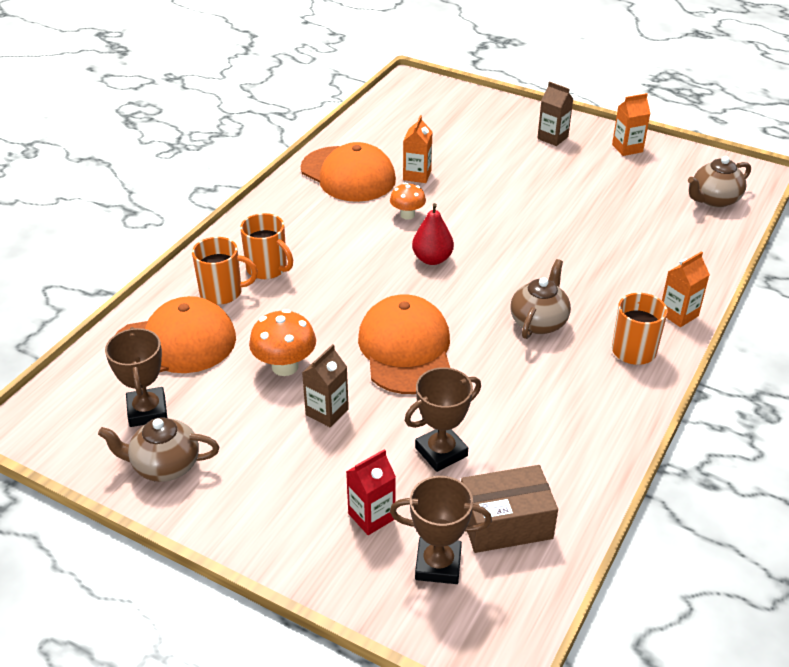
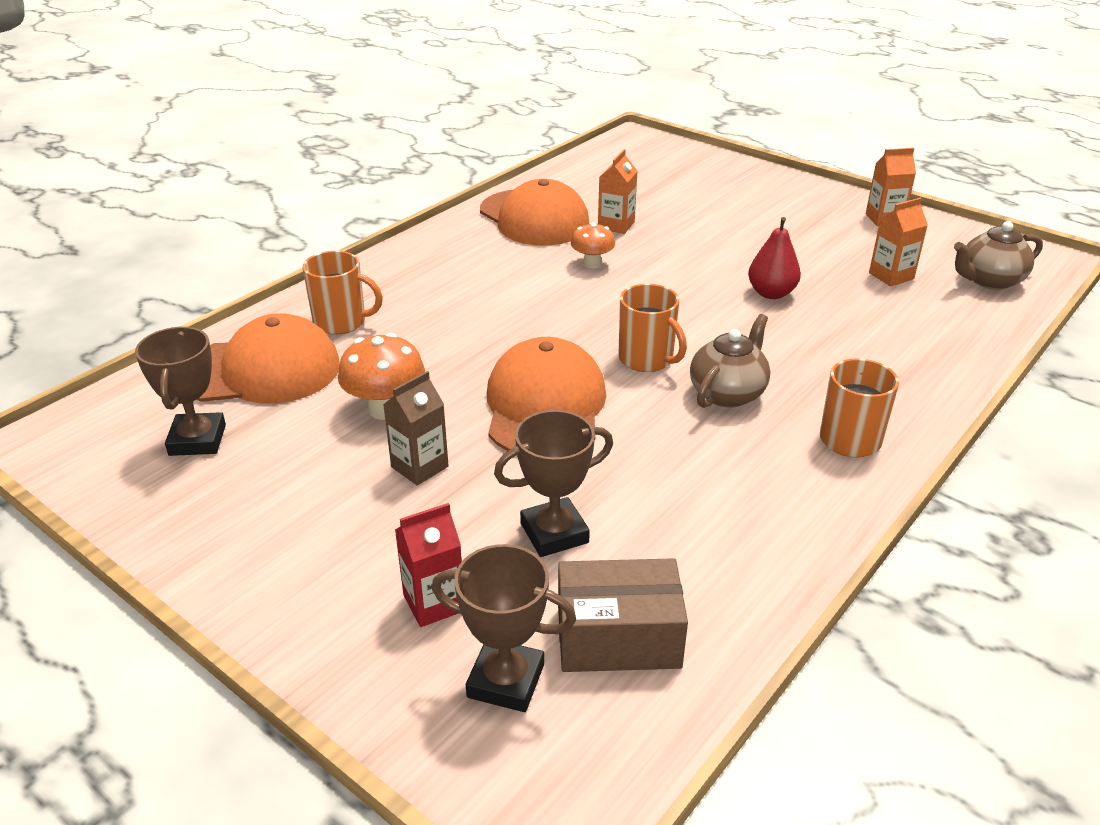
camera: 10 degrees right, 5 degrees down
brown teapot [98,417,219,482] -> none
orange mug [240,213,293,279] -> orange mug moved to [618,284,687,372]
red pear [412,203,454,265] -> red pear moved to [748,217,801,299]
brown carton [537,81,573,146] -> none
orange carton [662,251,710,327] -> orange carton moved to [869,198,928,286]

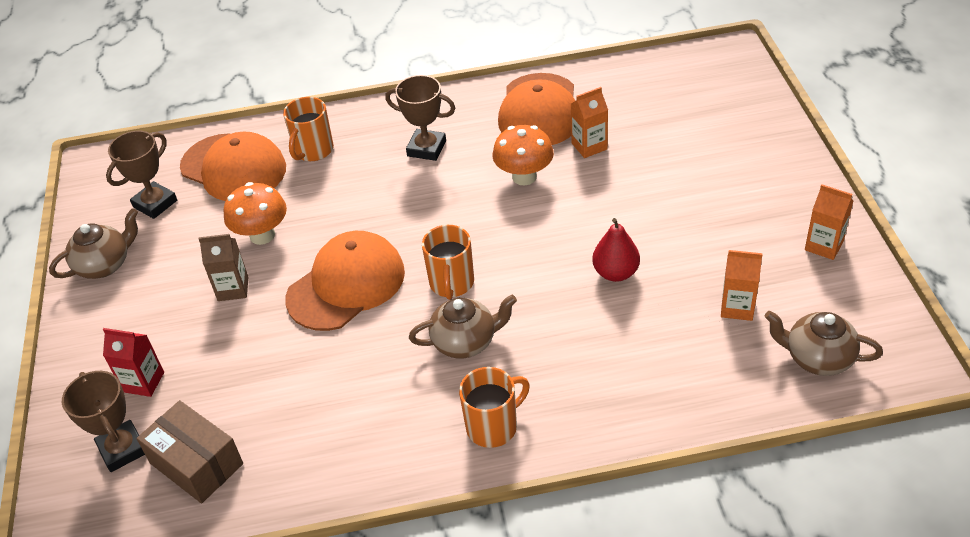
camera: 45 degrees right, 10 degrees up
orange mug [302,251,383,335] -> orange mug turned 60 degrees clockwise [283,97,334,161]
brown trophy [494,410,613,557] -> brown trophy moved to [385,75,455,161]
orange mushroom [571,222,615,268] -> orange mushroom [492,125,554,185], size x1.55
none -> brown teapot [49,208,138,279]

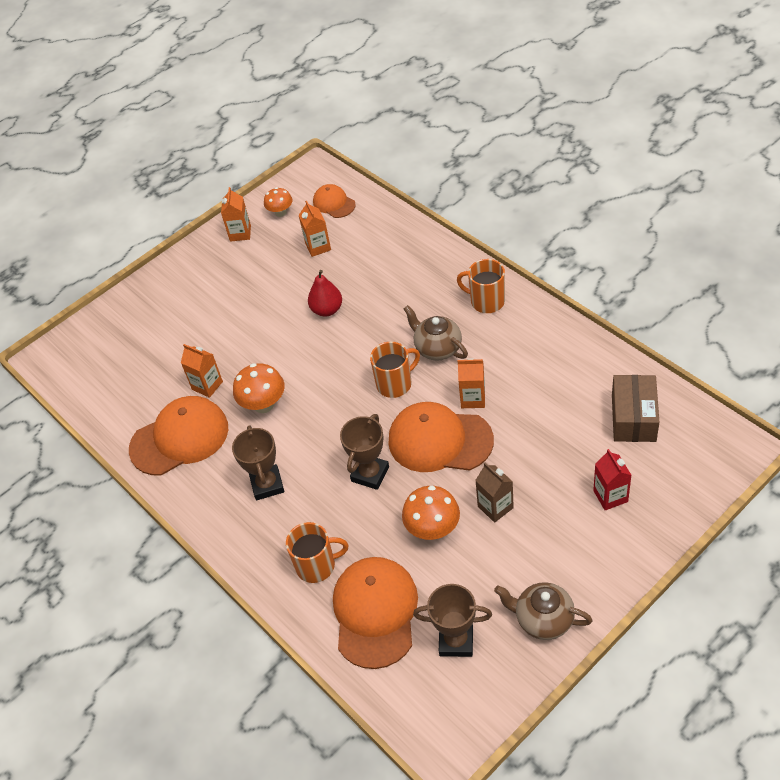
camera: 120 degrees left, 5 degrees up
brown trophy [62,371,145,472] -> brown trophy moved to [340,414,389,490]
brown teapot [764,311,883,376] -> orange cap [313,184,356,218]
none -> orange mushroom [264,187,292,217]
none -> orange carton [458,359,485,408]

